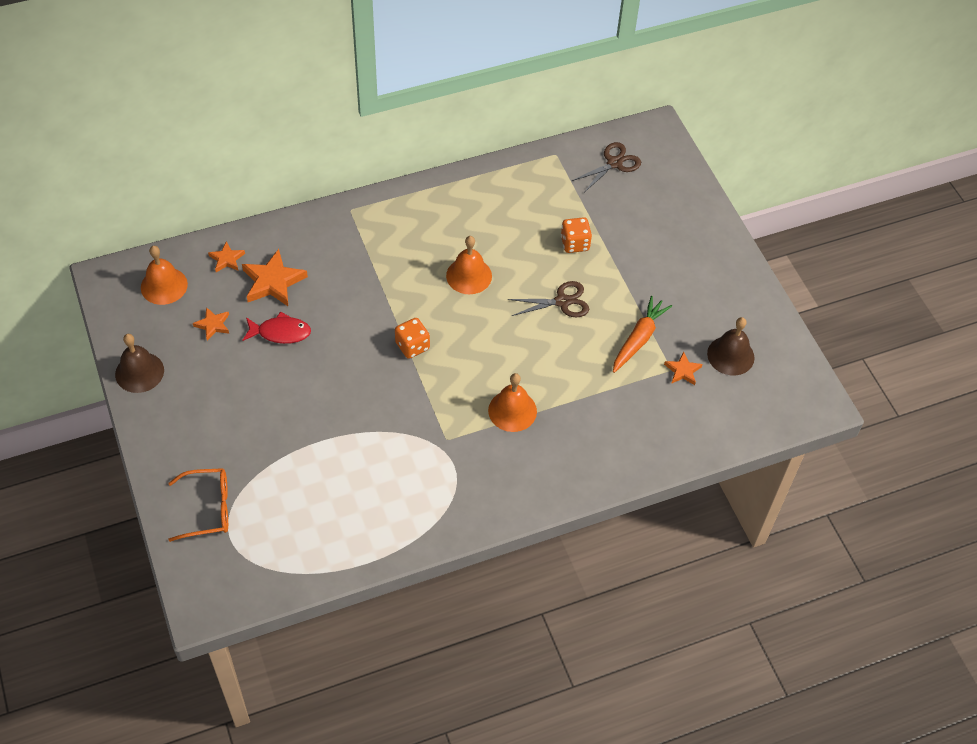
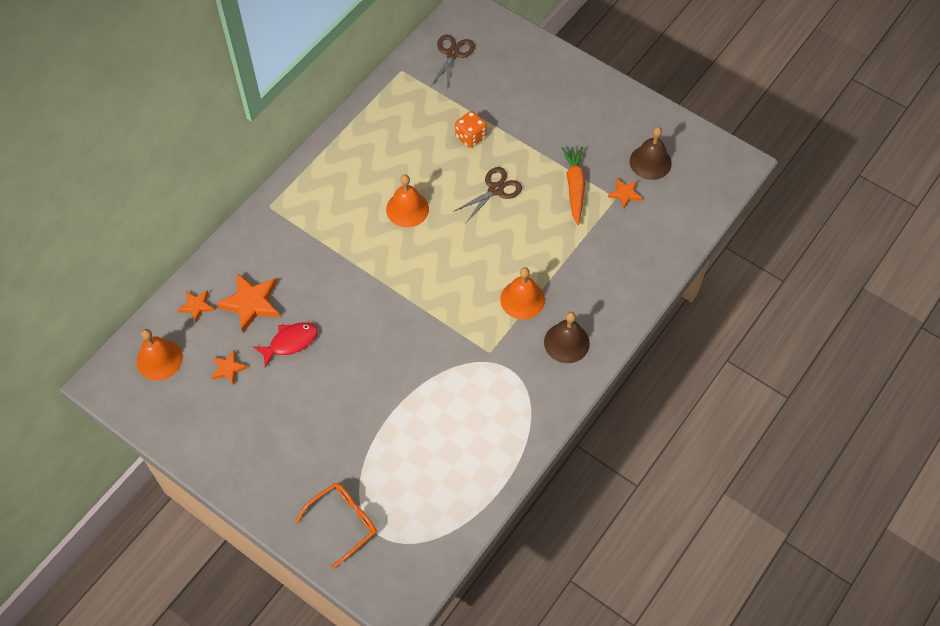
camera: 30 degrees left, 5 degrees up
brown bell [115,334,164,393] -> brown bell moved to [544,312,590,363]
orange dice [395,318,430,359] -> none

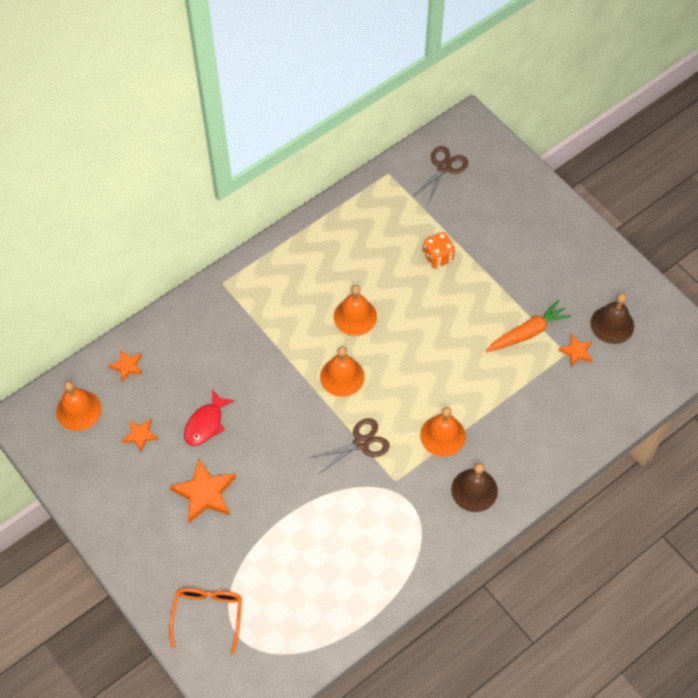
camera: 15 degrees right, 0 degrees up
orange star [216,273,280,333] -> orange star moved to [170,459,236,523]
red fish [253,322,318,368] -> red fish turned 135 degrees clockwise [184,389,235,446]
orange glasses [295,483,377,569] -> orange glasses turned 60 degrees counterclockwise [169,588,242,654]
brown scissors [453,167,522,223] -> brown scissors moved to [312,418,390,473]
orange carrot [562,147,585,225] -> orange carrot turned 45 degrees clockwise [486,300,571,352]
none -> orange bell [320,346,365,397]

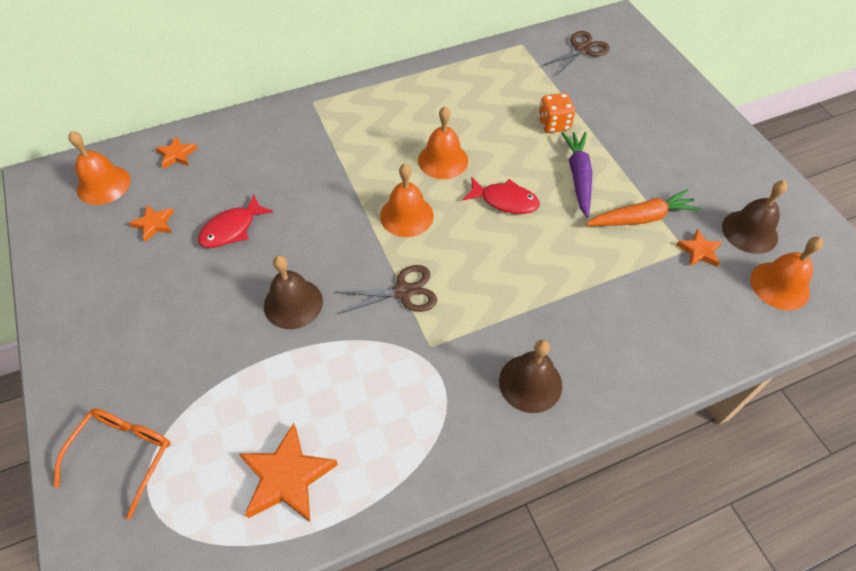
camera: 15 degrees right, 5 degrees down
orange star [170,459,236,523] -> orange star moved to [239,423,338,522]
orange bell [420,407,466,457] -> orange bell moved to [750,237,823,310]
none -> brown bell [264,255,323,329]
none -> red fish [463,177,540,214]
none -> purple carrot [561,132,592,217]

